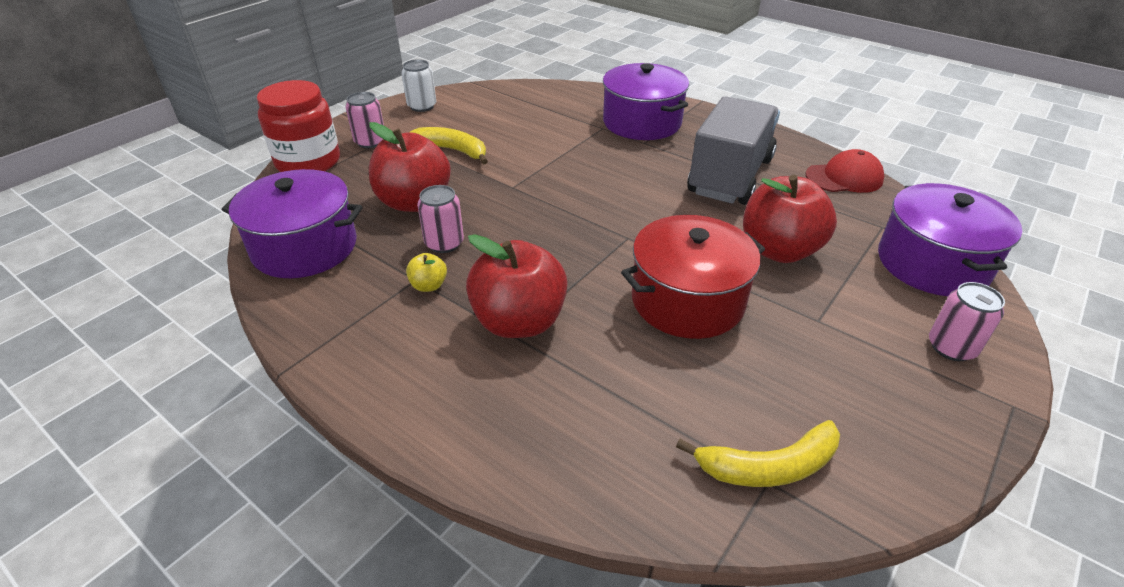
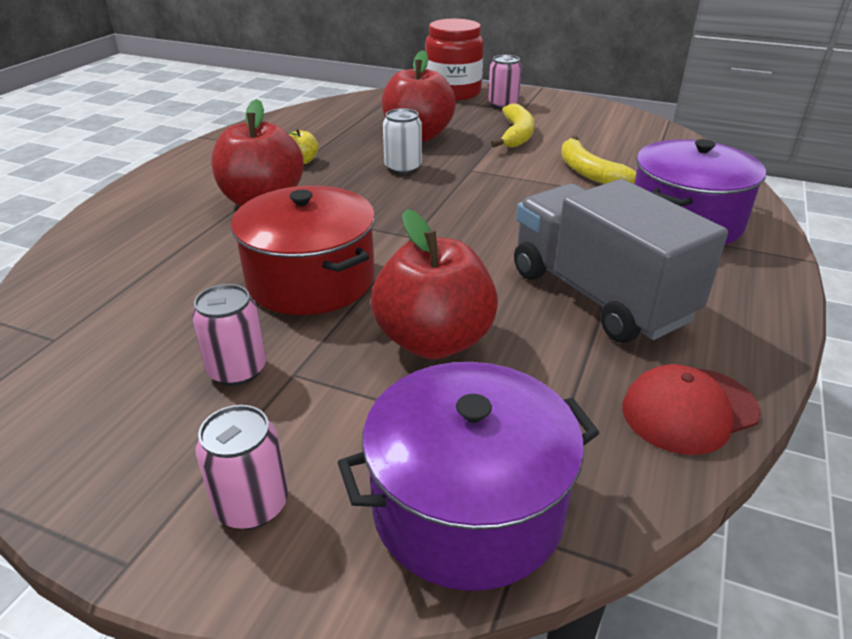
camera: 75 degrees right, 5 degrees down
purple pot [222,169,362,278] -> none
white can [402,59,436,112] -> white can moved to [383,108,422,174]
pink can [417,185,464,253] -> pink can moved to [192,284,266,386]
yellow banana [676,420,840,487] -> yellow banana moved to [561,136,636,184]
grey truck [687,96,780,205] -> grey truck turned 135 degrees counterclockwise [514,179,728,343]
red cap [806,149,884,193] -> red cap turned 90 degrees clockwise [623,364,761,455]

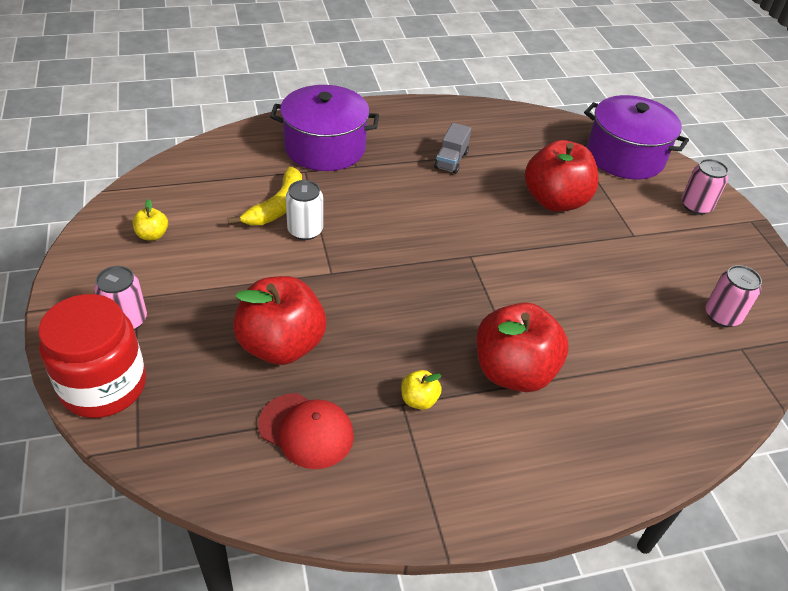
camera: 130 degrees left, 10 degrees up
pink can [192,284,266,386] -> pink can moved to [705,265,762,327]
red pot [231,186,375,315] -> none
white can [383,108,422,174] -> white can moved to [286,180,323,240]
yellow banana [491,104,535,148] -> none
grey truck [514,179,728,343] -> grey truck [434,123,471,174], size x0.42
red cap [623,364,761,455] -> red cap moved to [258,393,354,469]
none -> yellow apple [133,199,168,241]

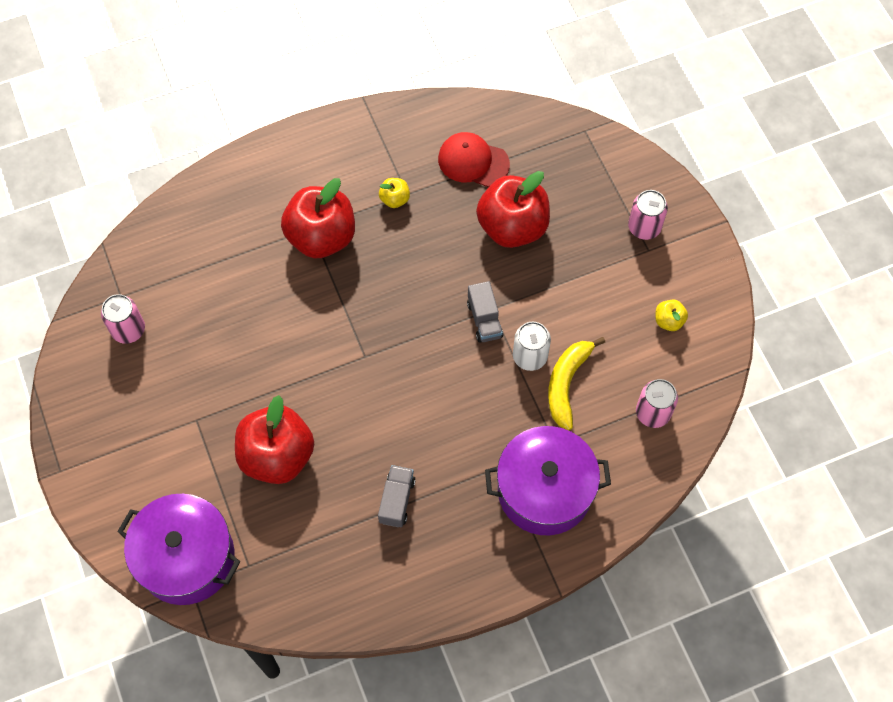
camera: 175 degrees right, 20 degrees up
red jar [39,294,146,418] -> none
pink can [681,159,729,215] -> pink can moved to [636,379,678,428]
none -> grey truck [467,281,503,343]

